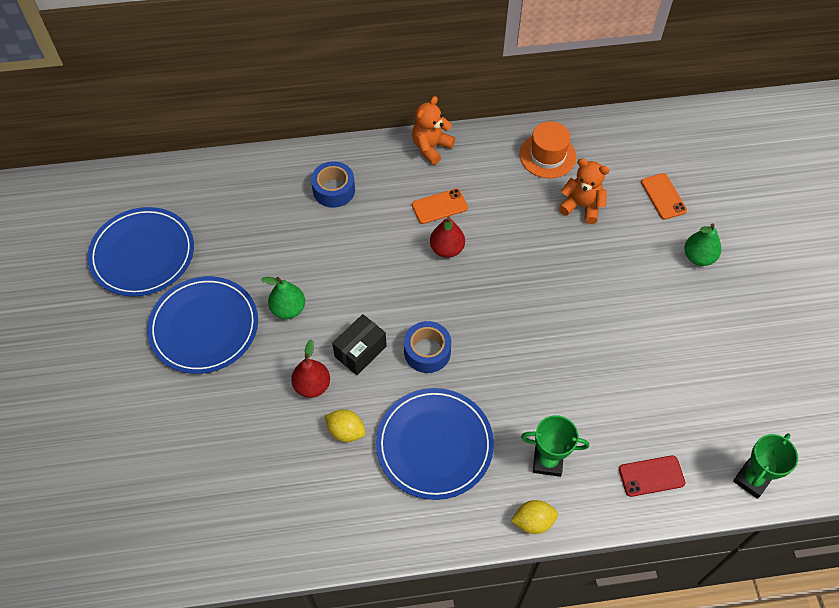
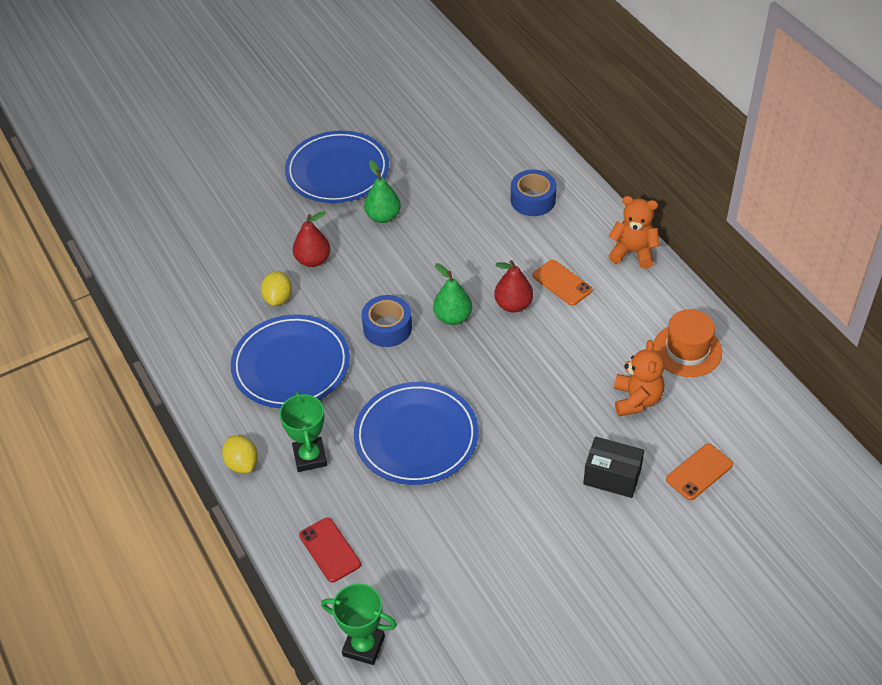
camera: 70 degrees right, 10 degrees down
blue plate [87,207,194,297] -> blue plate moved to [354,382,479,485]
black box [332,314,387,375] -> black box moved to [583,437,644,498]
green pear [685,223,721,266] -> green pear moved to [433,263,472,325]

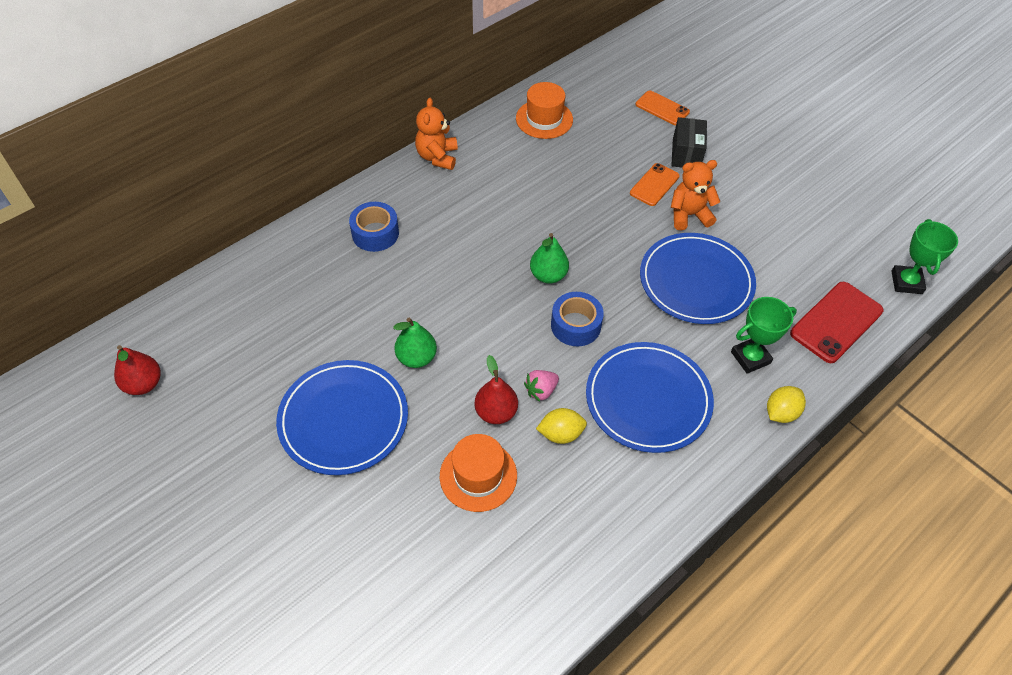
camera: 105 degrees left, 5 degrees up
red phone [299,517,361,583] -> red phone [790,282,884,363], size x1.59
red pear [494,260,533,313] -> red pear moved to [114,345,161,395]
orange phone [533,260,593,306] -> orange phone moved to [630,163,680,206]
orange teddy bear [614,340,665,416] -> orange teddy bear moved to [671,160,720,230]
none -> orange hat [440,434,517,512]
none -> pink strawberry [524,370,559,402]

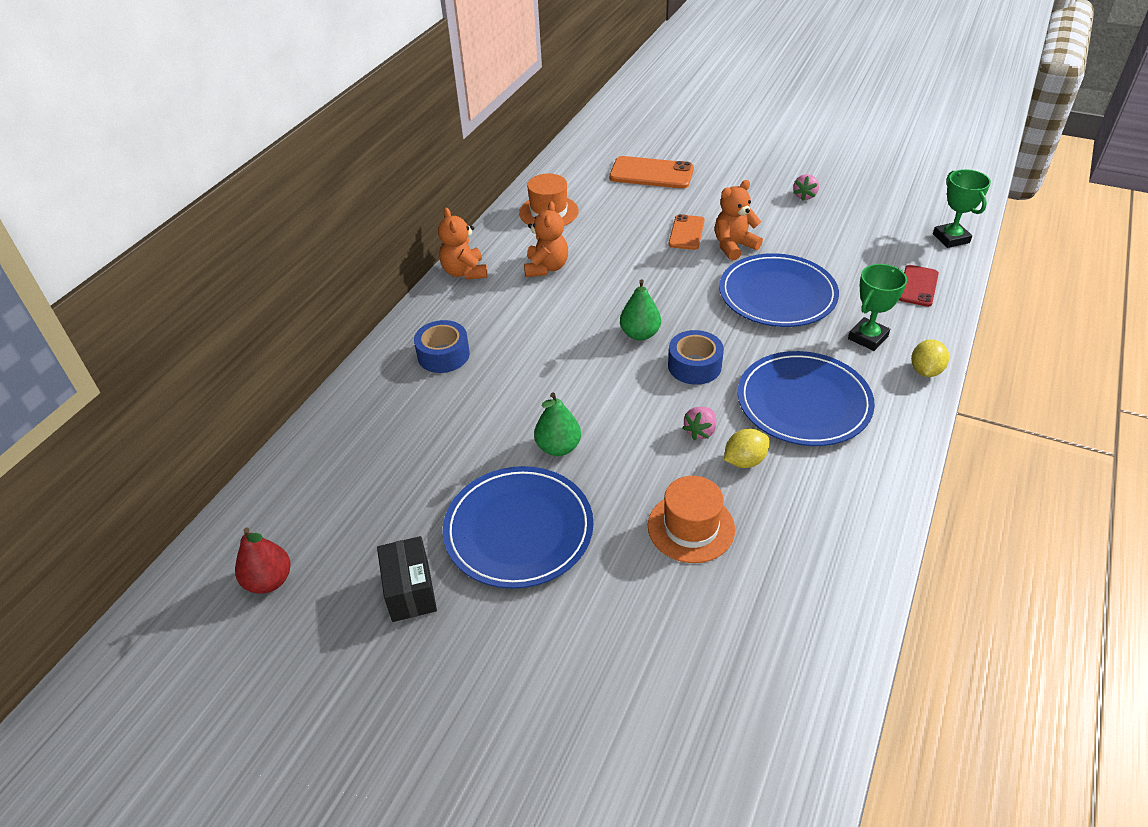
camera: 20 degrees left, 10 degrees down
red pear [474,355,518,424] -> none
orange phone [636,90,690,125] -> orange phone [609,156,694,189], size x1.59
black box [671,117,707,168] -> black box moved to [377,536,437,622]
red phone [790,282,884,363] -> red phone [899,265,939,307], size x0.63
none -> orange teddy bear [524,201,568,277]
none -> pink strawberry [793,174,819,201]

